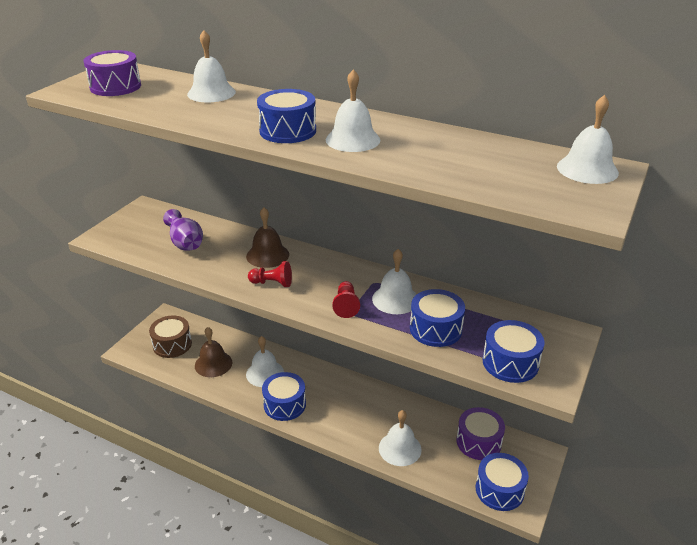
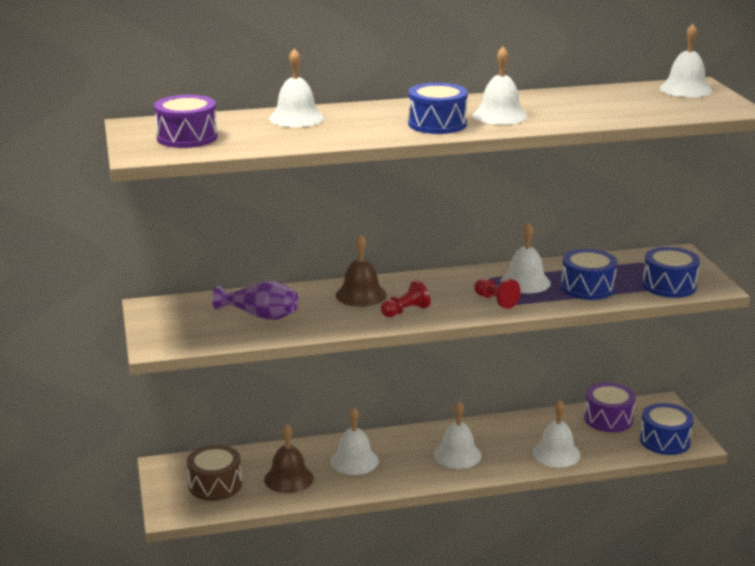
camera: 40 degrees left, 10 degrees down
blue drum [262,372,306,421] -> none
none -> white bell [434,401,482,469]

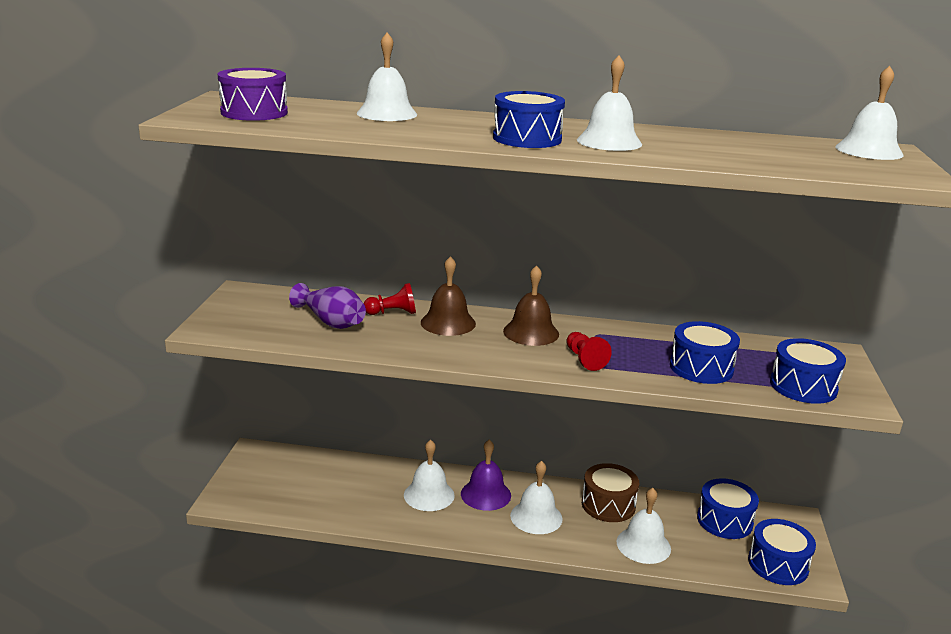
camera: 20 degrees right, 0 degrees up
brown drum [187,445,242,501] -> brown drum moved to [582,463,639,522]
brown bell [264,424,314,493] -> brown bell moved to [503,265,559,346]
red pawn [381,280,431,317] -> red pawn moved to [364,283,416,315]
white bell [501,223,551,294] -> none
purple drum [584,383,636,432] -> blue drum [697,478,759,539]
none -> purple bell [461,439,511,511]

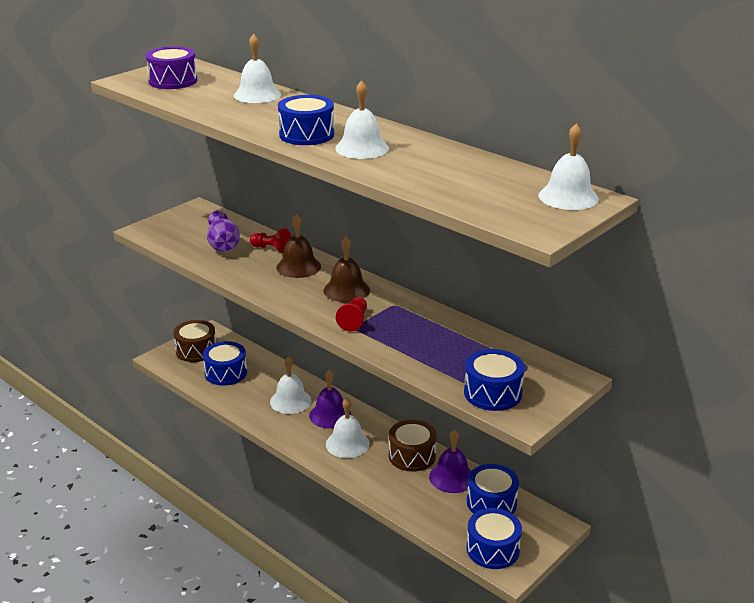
camera: 35 degrees right, 5 degrees up
white bell [617,488,671,564] -> none
blue drum [670,321,740,384] -> blue drum moved to [203,341,247,386]
none -> brown drum [173,320,216,362]
none -> purple bell [429,430,471,493]

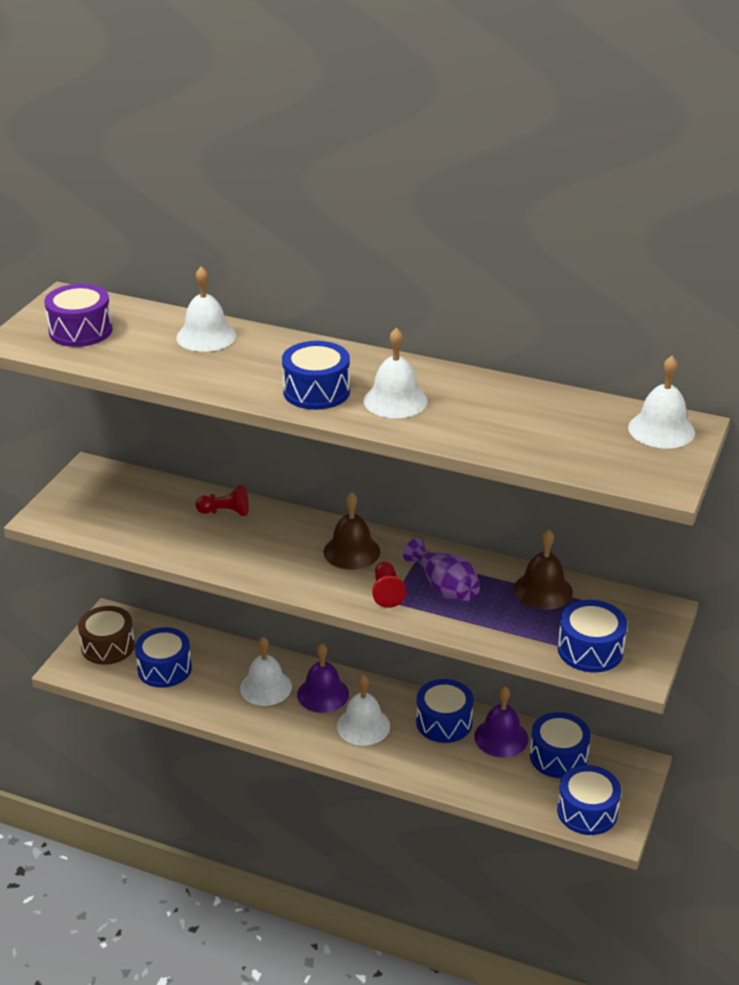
camera: 20 degrees left, 5 degrees up
purple vase [207,211,240,252] -> purple vase moved to [403,538,480,601]
brown bell [276,214,321,278] -> brown bell moved to [514,529,573,610]
brown drum [389,420,437,472] -> blue drum [416,679,474,743]

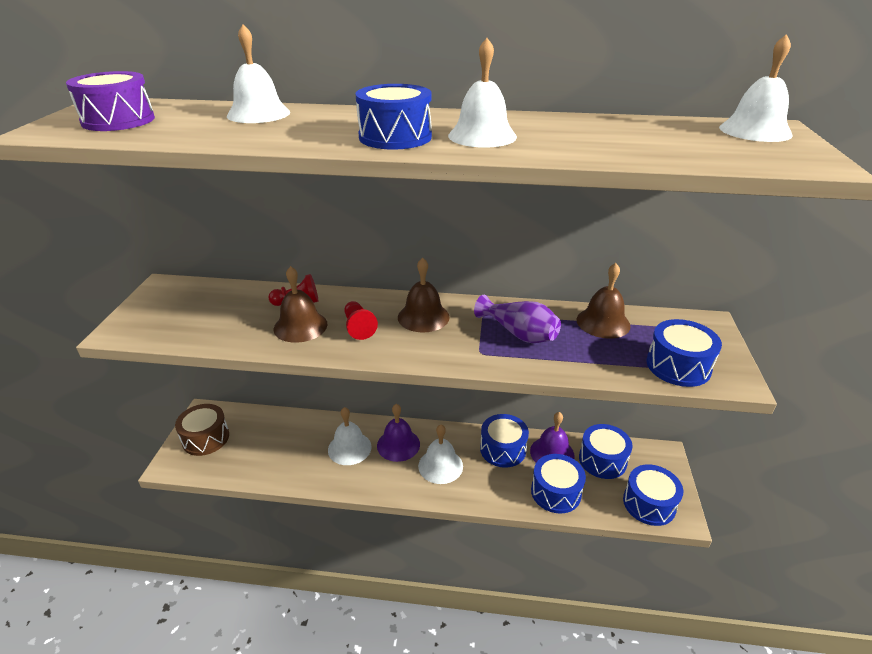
camera: 15 degrees left, 0 degrees up
blue drum [135,627,192,688] -> blue drum moved to [531,454,586,514]
red pawn [372,562,406,608] -> red pawn moved to [344,301,378,340]
none -> brown bell [274,266,327,343]

